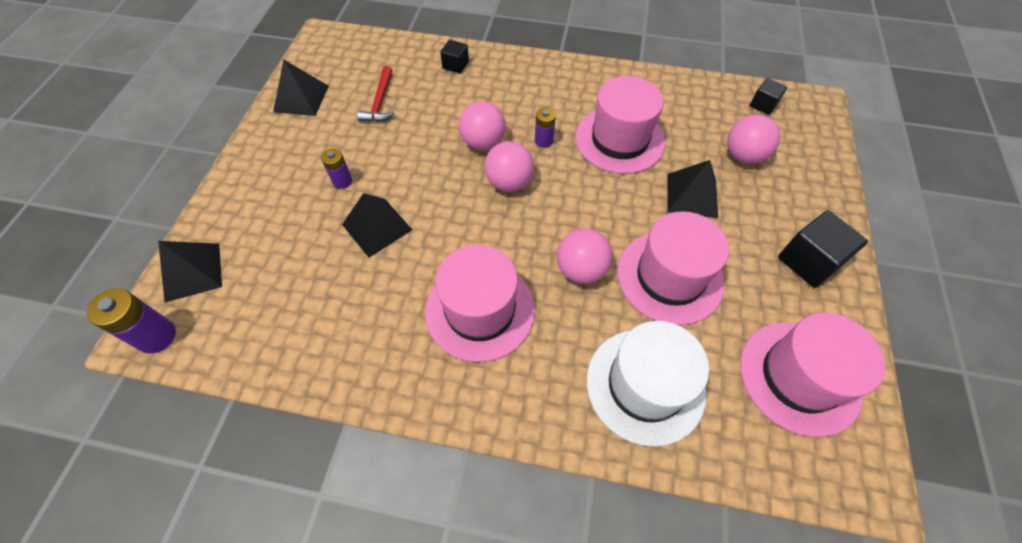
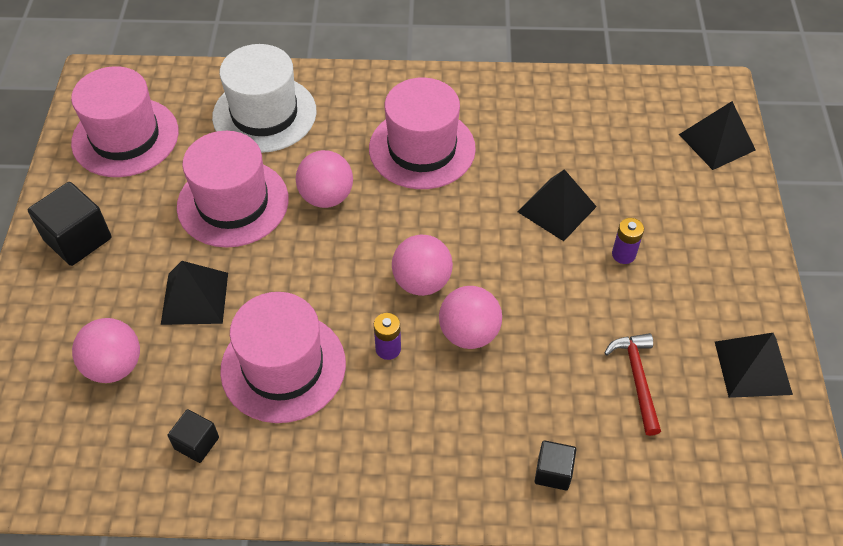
camera: 170 degrees right, 5 degrees down
purple battery [87,288,176,354] -> none
black cube [750,78,787,115] -> black cube moved to [168,409,219,463]

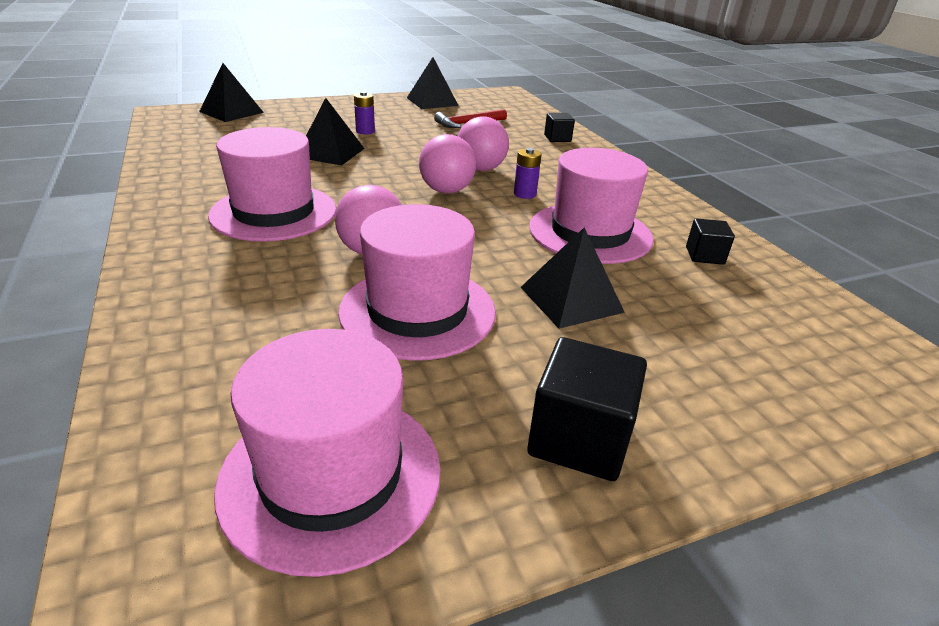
camera: 115 degrees left, 20 degrees down
pink ball [72,318,140,383] -> none
white hat [212,44,317,153] -> none

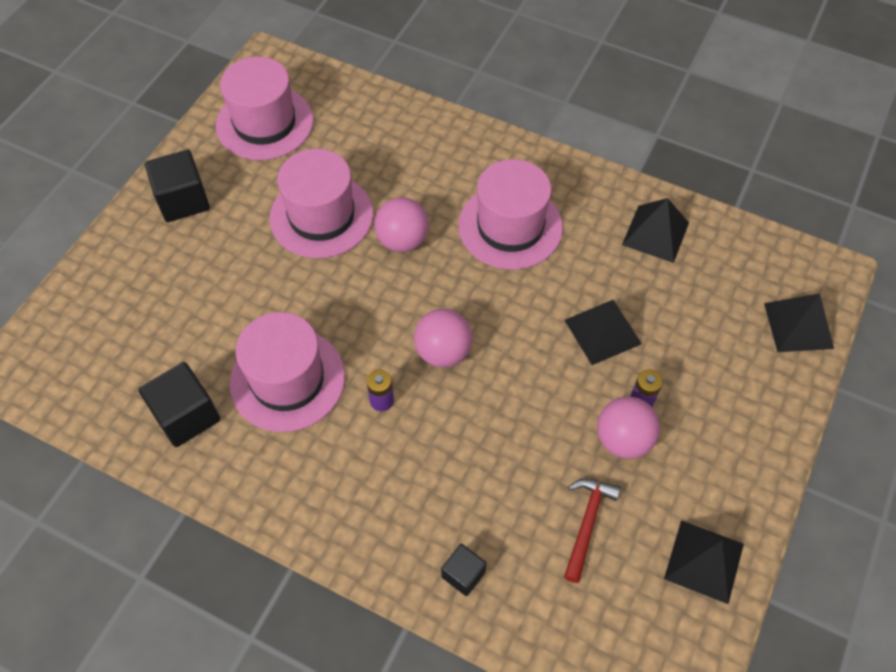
camera: 140 degrees right, 25 degrees up
pink ball [458,116,509,171] -> pink ball moved to [597,396,660,459]
black pyramid [521,227,625,329] -> black pyramid moved to [622,198,689,263]
black cube [686,218,735,265] -> black cube [138,362,220,447], size x1.74

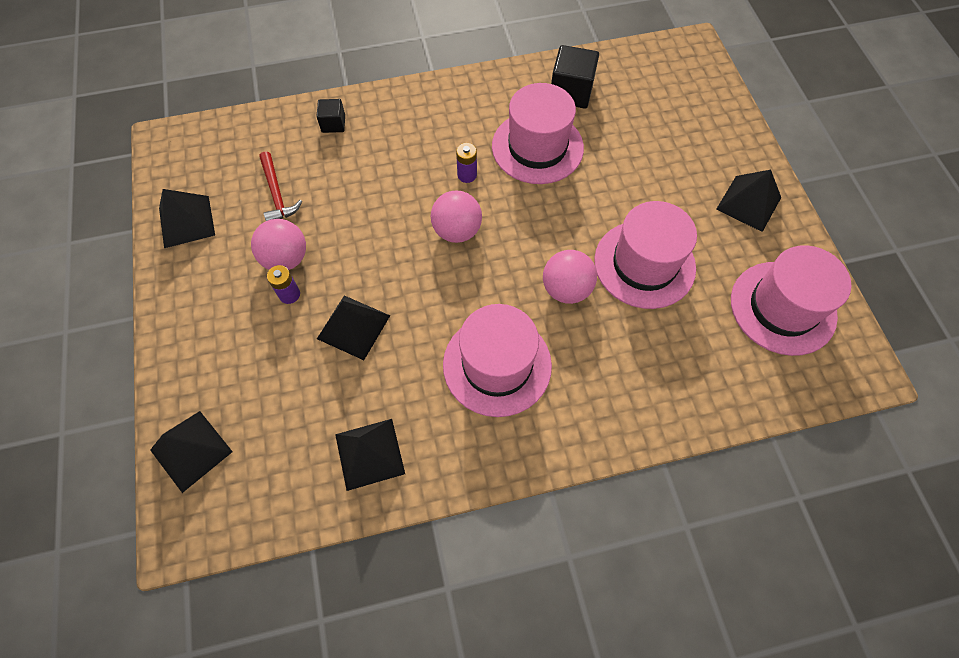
camera: 140 degrees right, 5 degrees up
black cube [145,150,210,222] -> black pyramid [716,170,781,232]

